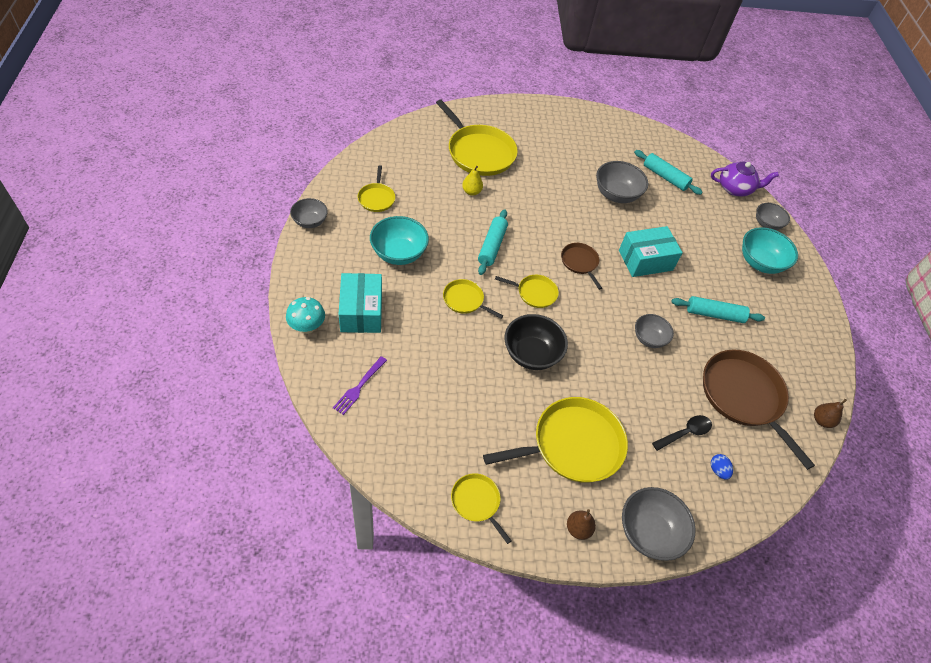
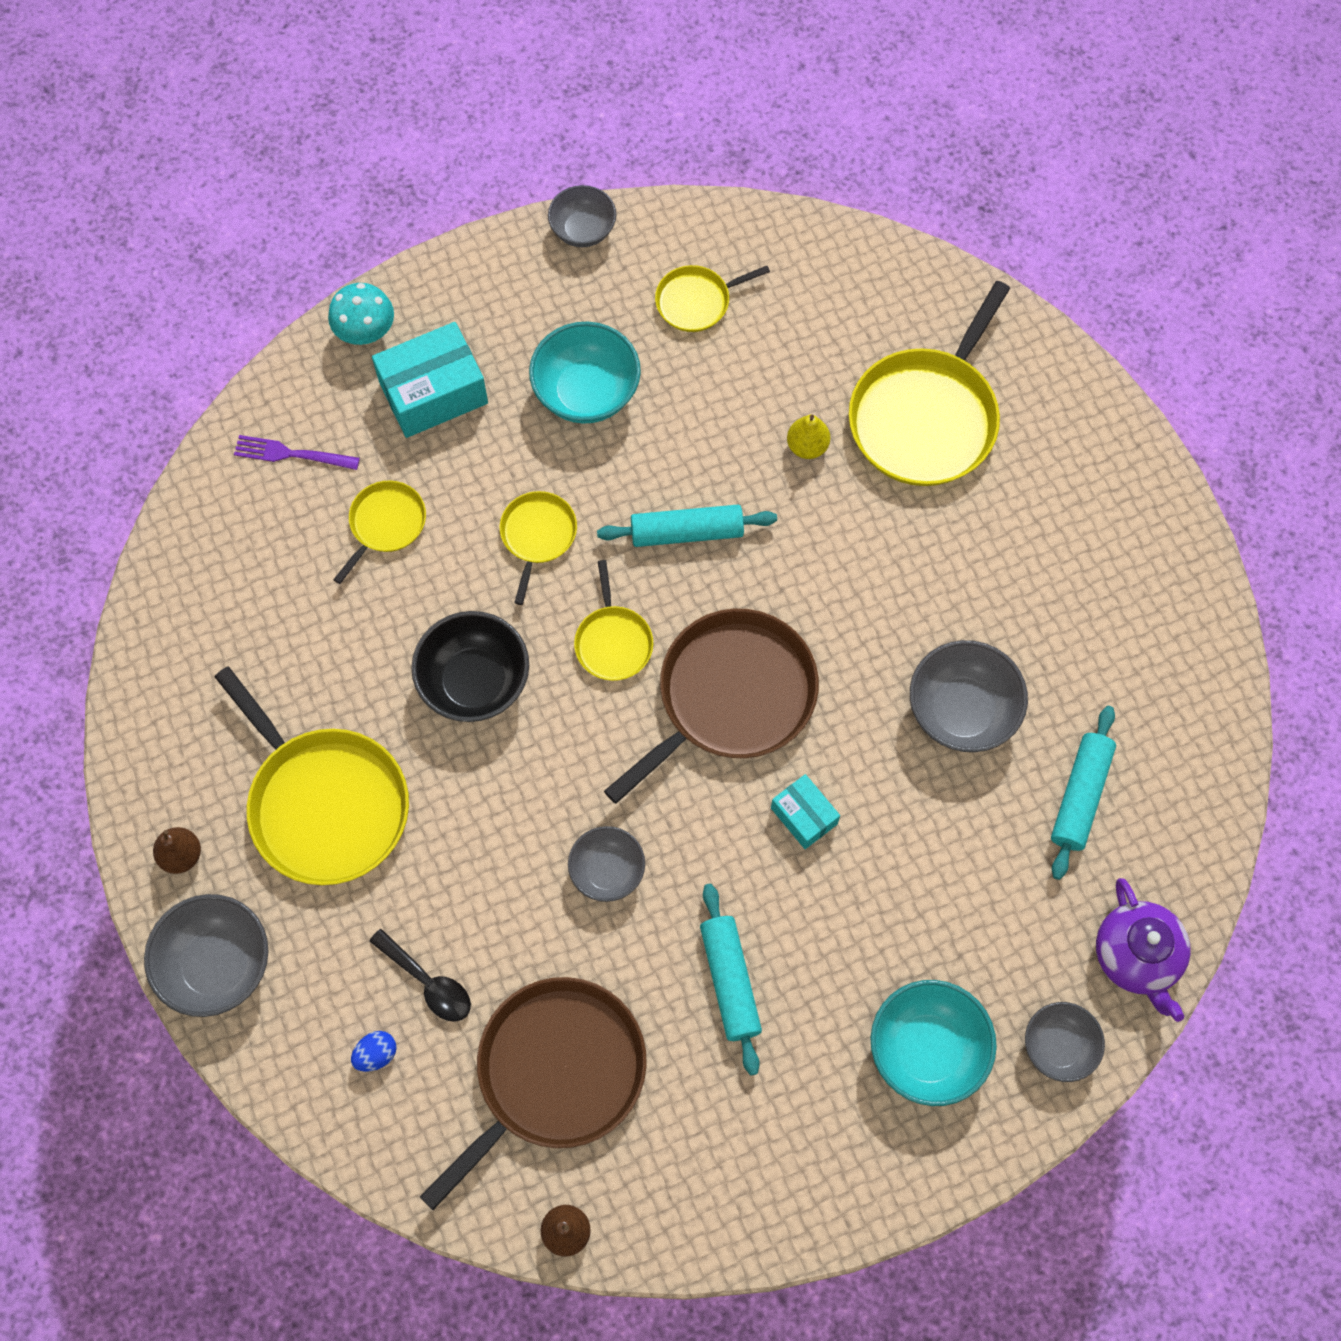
camera: 75 degrees right, 15 degrees up
yellow pan [451,473,512,544] -> yellow pan moved to [333,480,426,584]
brown pan [561,243,602,290] -> brown pan [604,609,819,804], size x1.98
turquoise box [619,226,683,277] -> turquoise box [771,774,840,849], size x0.56

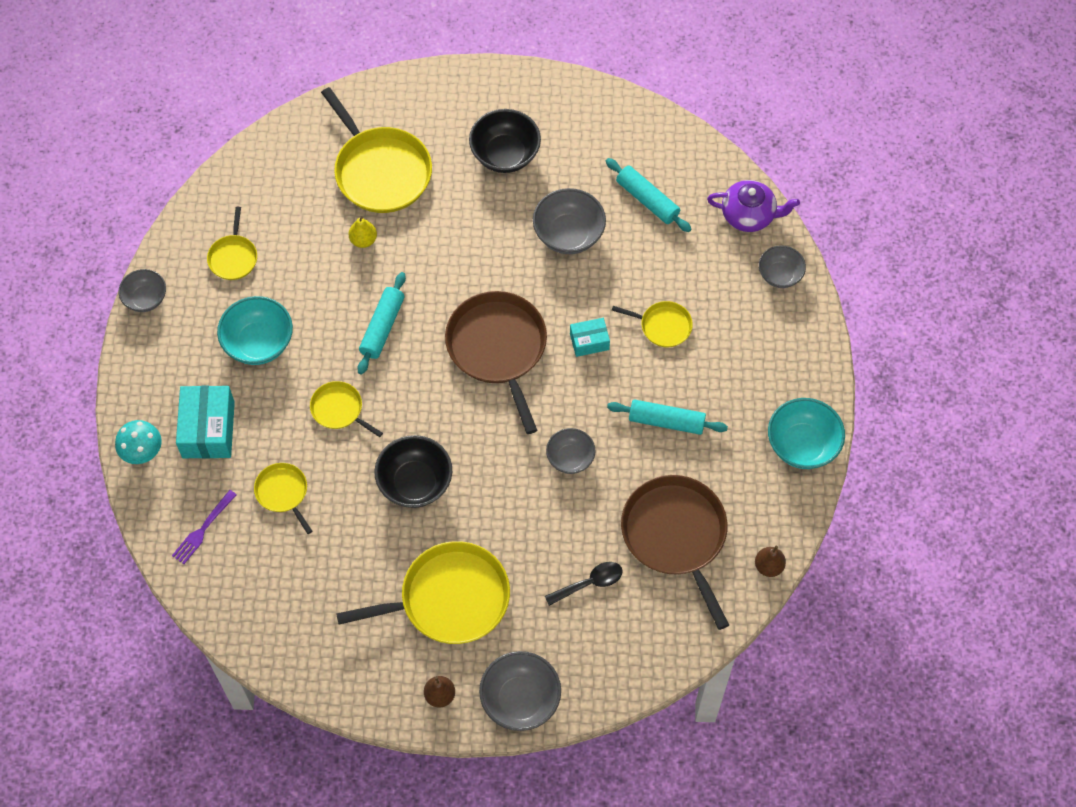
camera: 65 degrees left, 5 degrees down
blue egg [351,1031,397,1072] -> none
yellow pan [574,560,653,681] -> yellow pan moved to [612,301,693,347]
turquoise bowl [871,980,997,1106] -> turquoise bowl moved to [768,398,845,469]
none -> black bowl [469,109,541,173]

